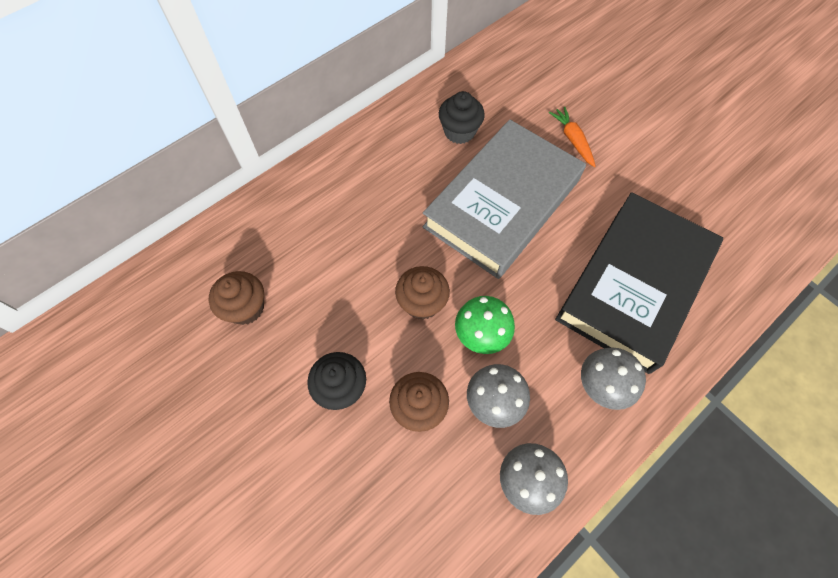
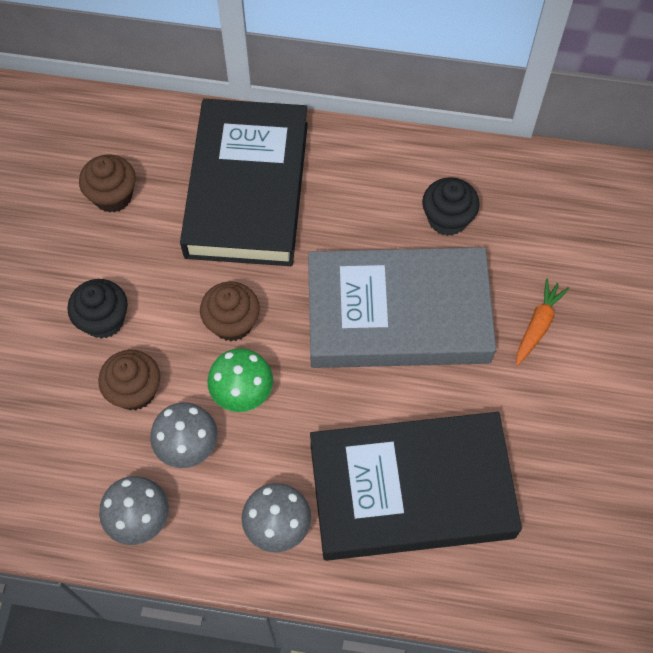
camera: 50 degrees right, 0 degrees up
none -> black book [180,99,308,266]

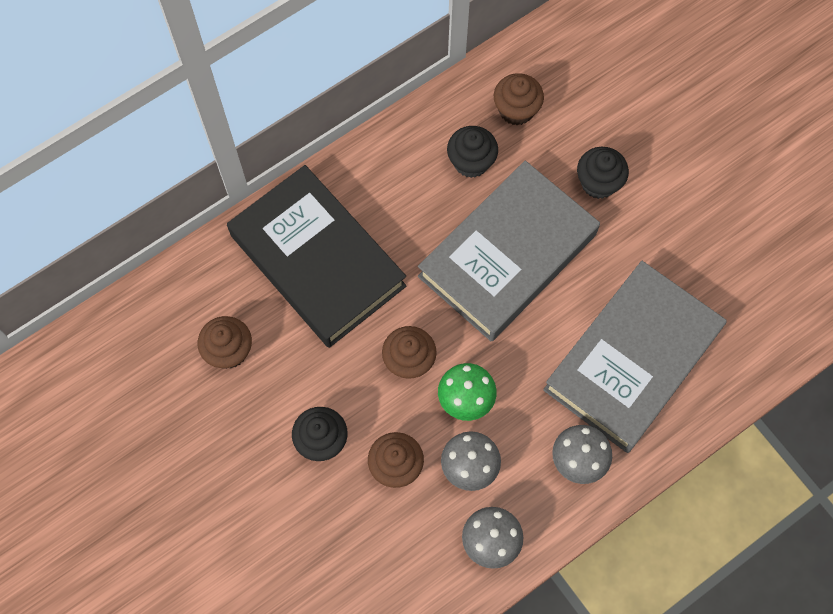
camera: 45 degrees left, 5 degrees up
black book [310,412,522,561] -> grey book [543,261,727,453]
orange carrot [516,278,569,366] -> black cupcake [577,147,629,199]
none -> brown cupcake [494,73,544,125]

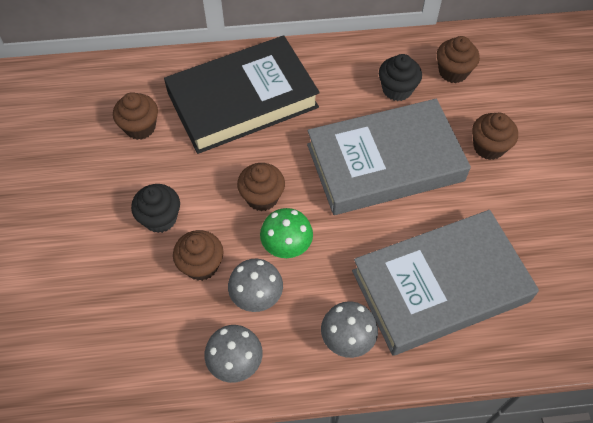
camera: 30 degrees right, 10 degrees down
black book [227,165,407,348] -> black book turned 75 degrees clockwise [164,36,320,154]
black cupcake [577,147,629,199] -> brown cupcake [472,113,518,160]

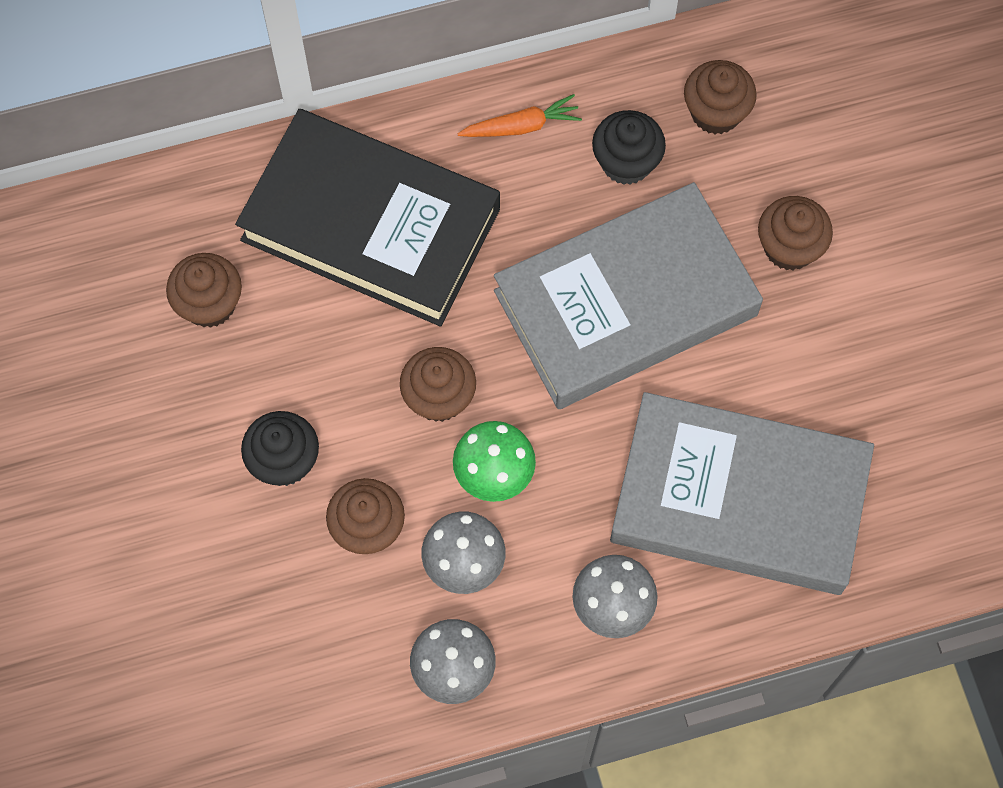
camera: 10 degrees left, 10 degrees up
black book [164,36,320,154] -> black book turned 60 degrees clockwise [235,109,500,327]
grey book [352,210,539,356] -> grey book turned 45 degrees clockwise [610,392,874,595]
none -> orange carrot [457,94,582,137]

